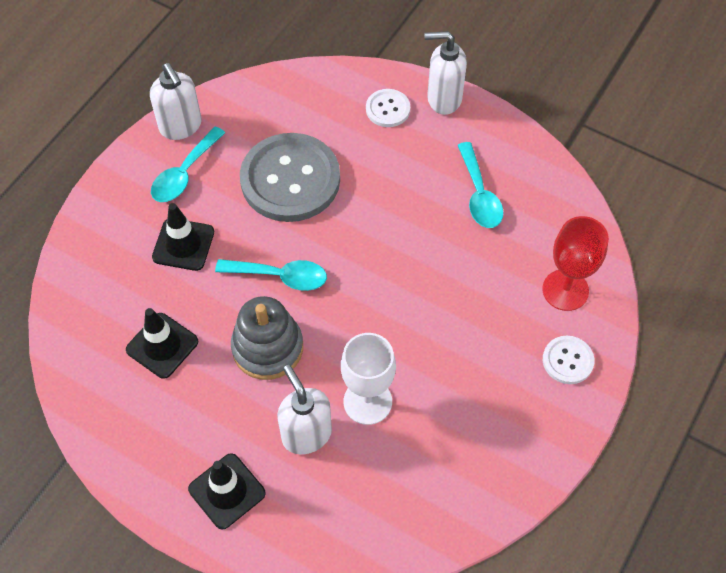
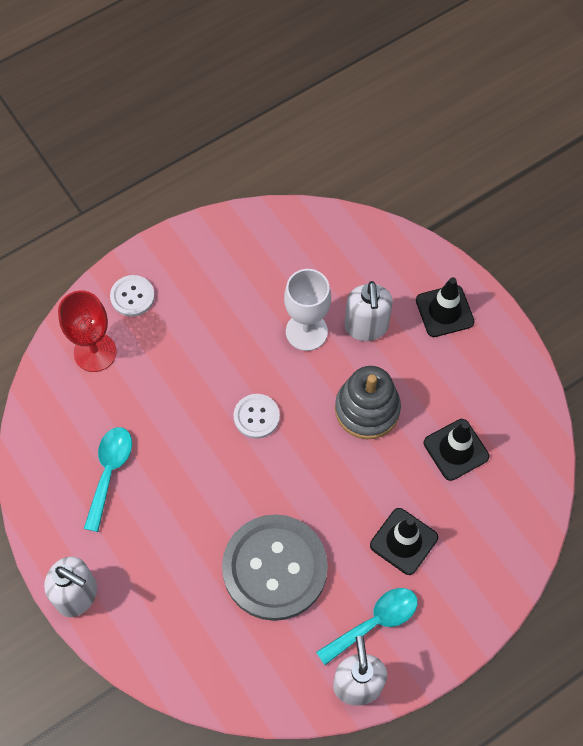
camera: 155 degrees left, 5 degrees up
turquoise spoon [215,259,327,291] -> none
white button [366,89,410,127] -> white button moved to [234,394,280,439]

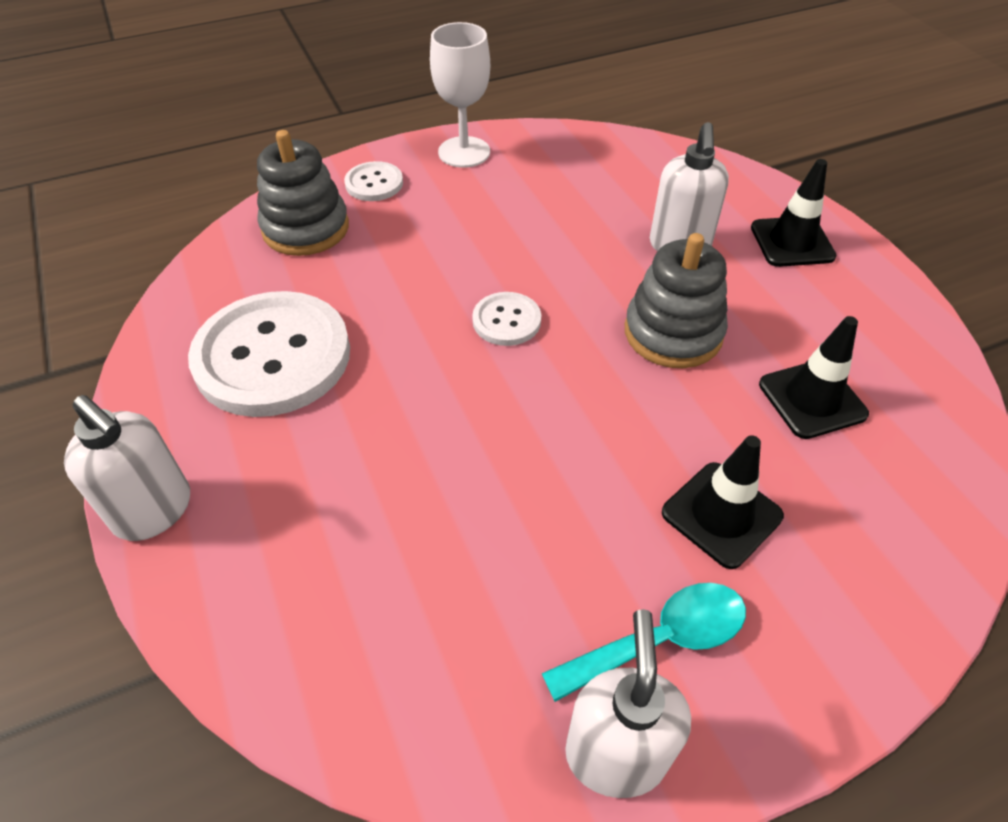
camera: 10 degrees right, 15 degrees down
red goblet [58,291,117,372] -> grey stacking toy [257,130,349,256]
turquoise spoon [84,427,132,532] -> white button [188,291,350,417]
grey button [222,514,328,621] -> none
white goblet [284,269,331,351] -> white goblet moved to [430,22,490,168]

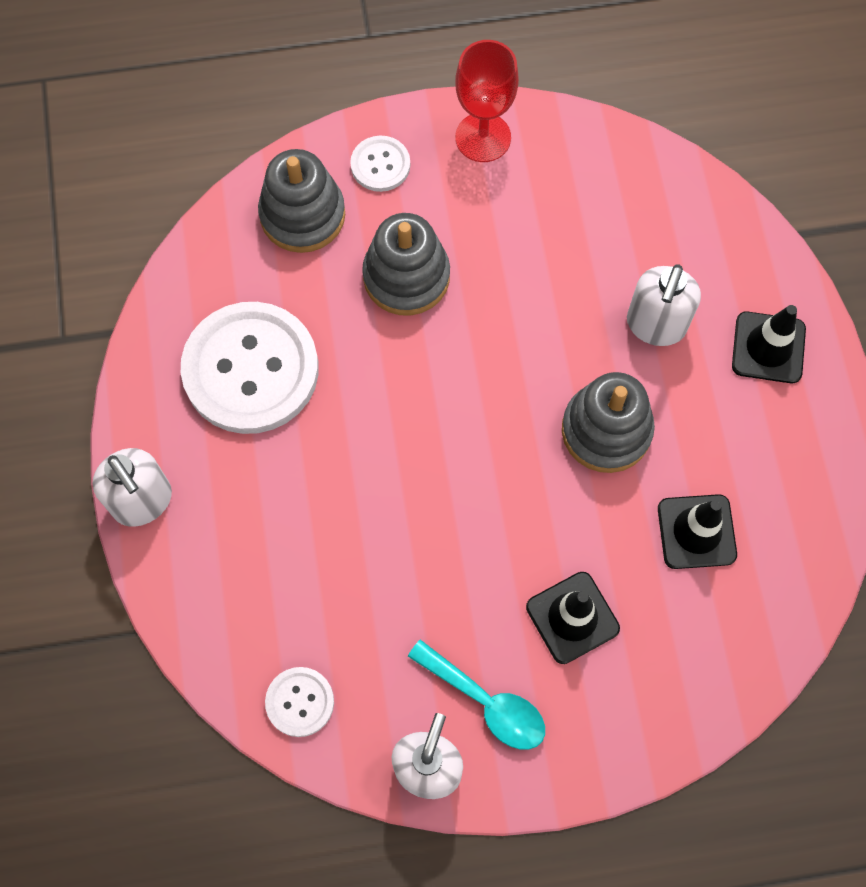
camera: 15 degrees right, 20 degrees up
white goblet [430,22,490,168] -> red goblet [455,40,519,162]
white button [472,292,541,346] -> white button moved to [265,667,334,737]
turquoise spoon [542,583,746,702] -> turquoise spoon turned 45 degrees clockwise [408,639,545,750]
none -> grey stacking toy [362,213,450,316]

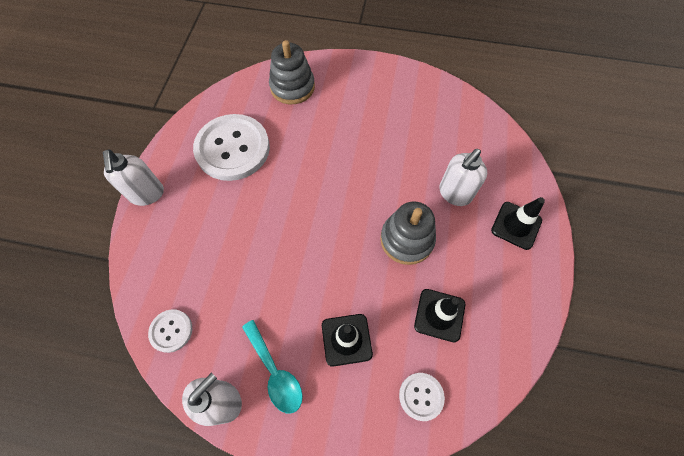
camera: 20 degrees right, 5 degrees down
white button [350,136,410,192] -> white button moved to [399,373,445,421]
grey stacking toy [362,213,450,316] -> none
red goblet [455,40,519,162] -> none

